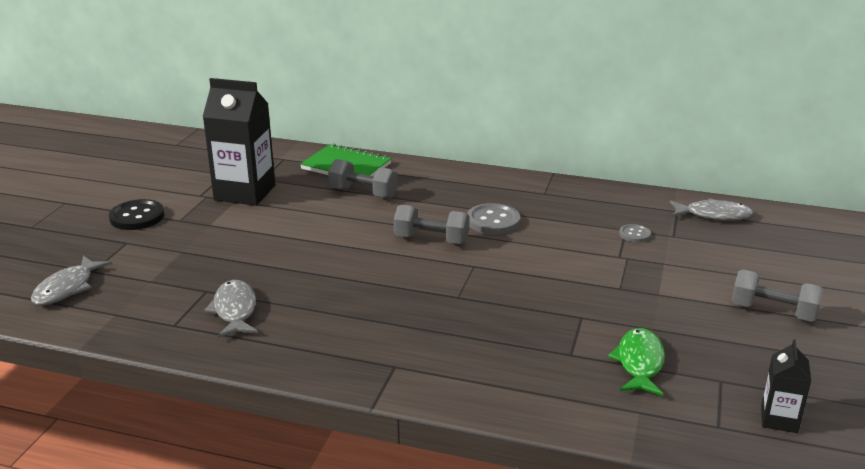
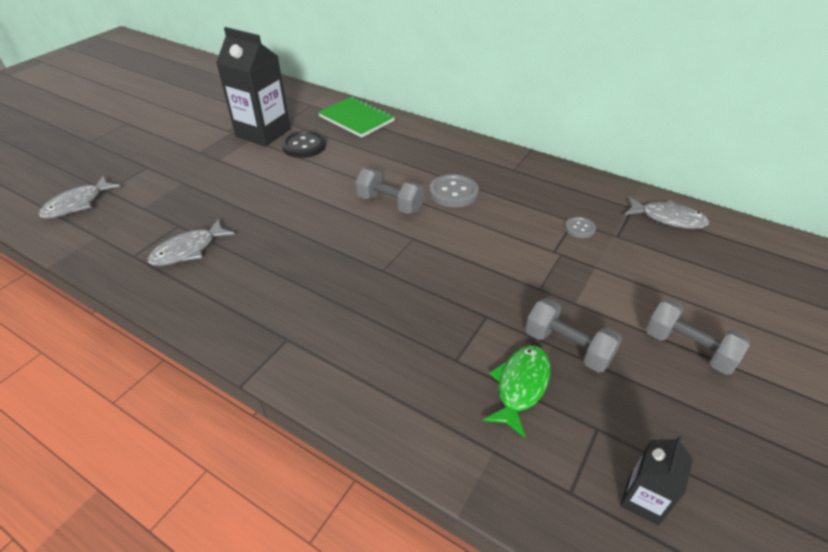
camera: 15 degrees right, 15 degrees up
black button [109,199,164,230] -> black button moved to [281,130,326,158]
grey fish [204,280,258,338] -> grey fish turned 135 degrees counterclockwise [148,218,235,266]
grey dumbbell [328,159,398,199] -> grey dumbbell moved to [525,298,622,373]

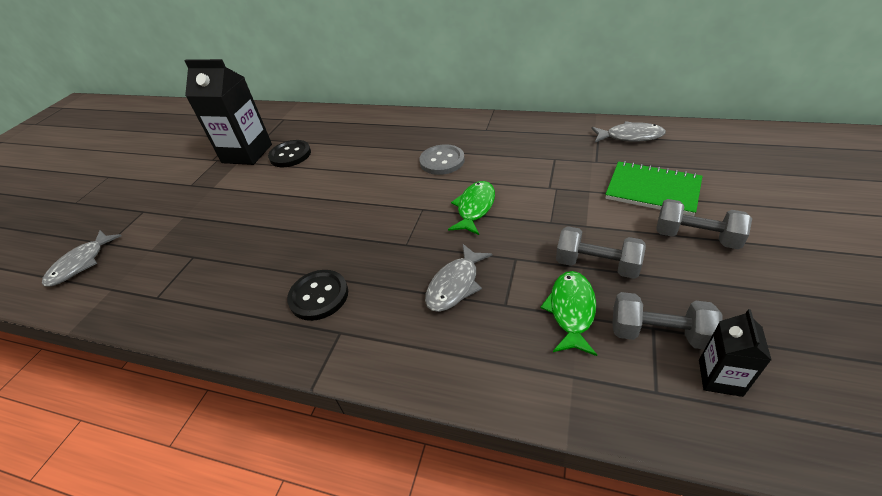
camera: 10 degrees left, 0 degrees up
grey fish [148,218,235,266] -> grey fish moved to [425,244,493,312]
green notebook [318,96,395,138] -> green notebook moved to [605,161,702,216]
grey dumbbell [355,168,424,214] -> grey dumbbell moved to [612,292,722,349]
grey button [565,217,596,238] -> none
none -> black button [287,270,348,321]
none -> green fish [448,181,495,235]

